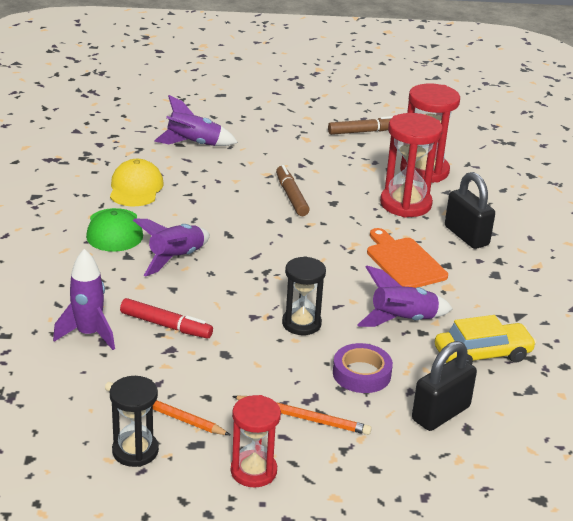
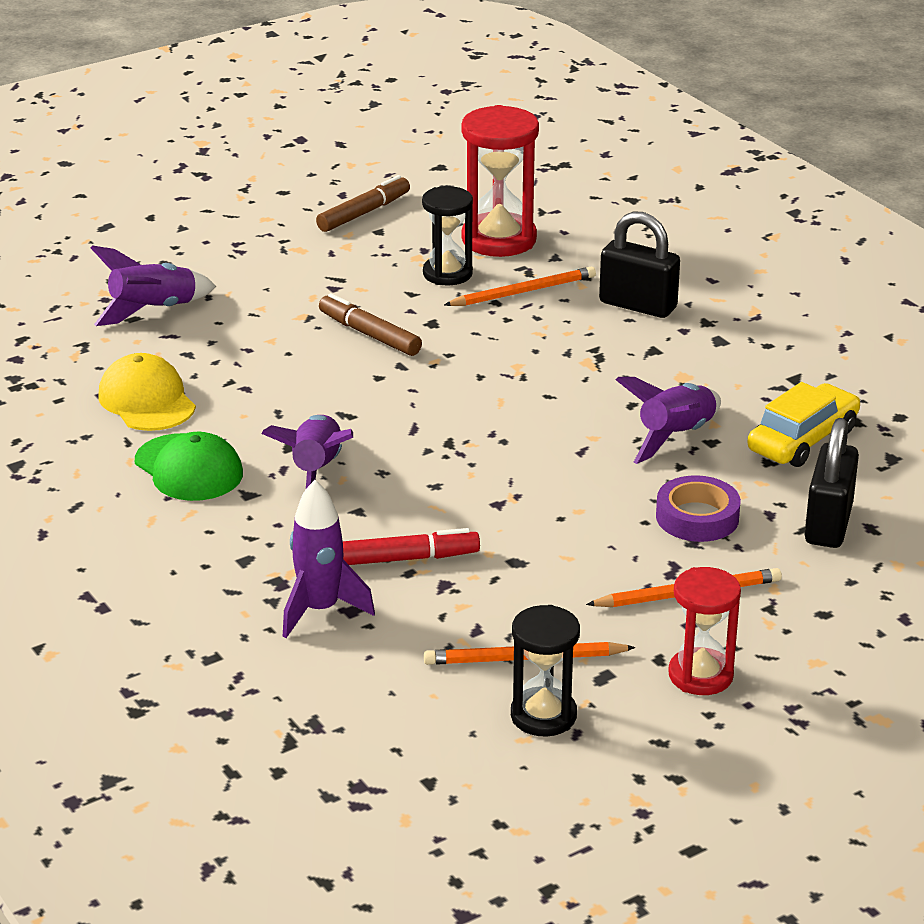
camera: 30 degrees left, 0 degrees up
black hourglass [282,256,326,335] -> black hourglass moved to [422,186,473,285]
orange cutting board [367,228,448,288] -> none
red hourglass [380,113,443,218] -> orange pencil [444,266,596,306]

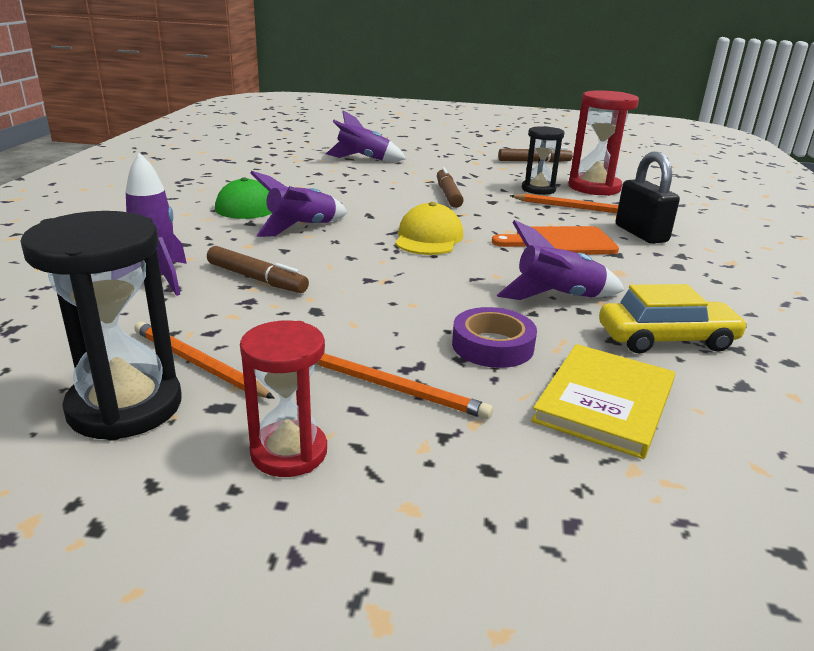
camera: 40 degrees right, 5 degrees down
yellow cap [98,353,196,431] -> yellow cap moved to [395,202,463,255]
red marker [343,528,480,565] -> brown marker [207,246,309,293]
black hourglass [511,605,580,736] -> black hourglass [21,211,182,441], size x1.55
black padlock [805,418,859,548] -> yellow book [531,344,675,459]
none -> orange cutting board [492,226,619,254]

